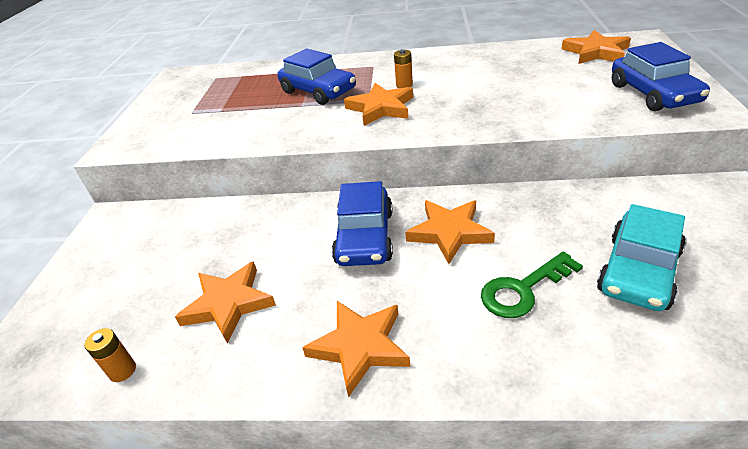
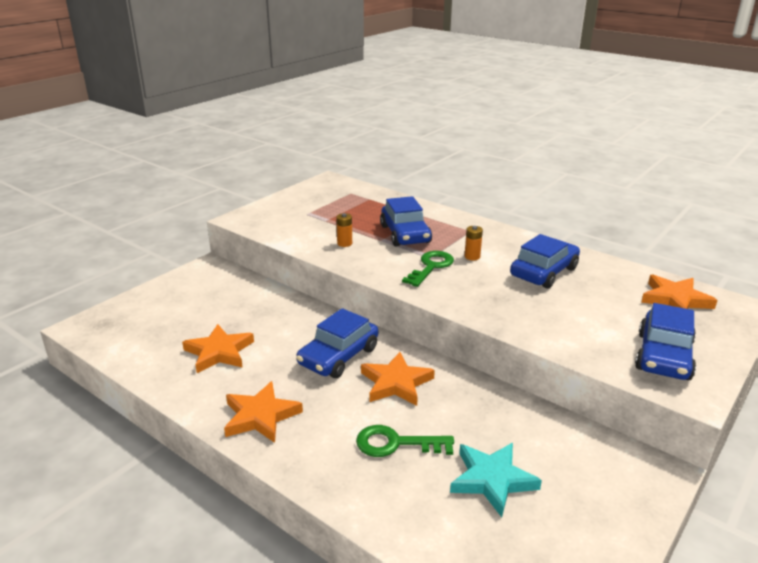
camera: 30 degrees right, 10 degrees down
orange battery [84,328,136,382] -> orange battery moved to [336,213,352,247]
orange star [344,83,413,126] -> green key [402,251,454,287]
turquoise car [597,204,686,311] -> turquoise star [450,443,542,517]
none -> blue car [510,234,580,289]

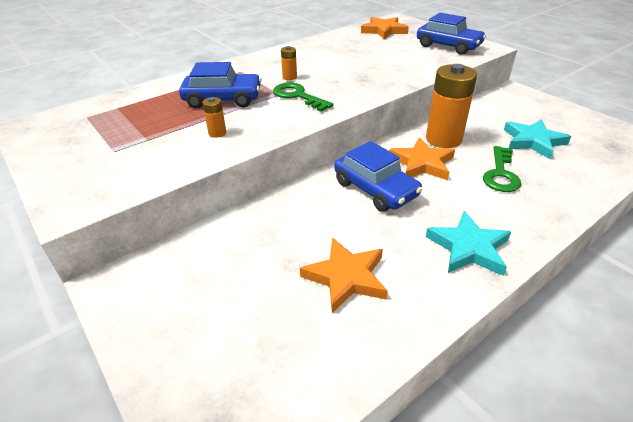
camera: 75 degrees left, 10 degrees up
orange star [224,381,303,443] -> turquoise star [426,211,511,276]
blue car [510,234,580,289] -> none
none -> orange battery [426,64,477,148]

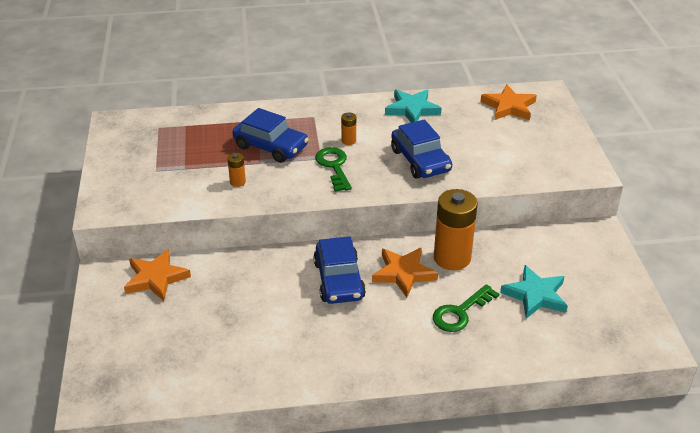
camera: 30 degrees right, 0 degrees up
orange star [300,238,388,313] -> orange star moved to [124,249,191,301]
blue car [417,13,486,55] -> blue car moved to [391,119,452,179]
turquoise star [426,211,511,276] -> turquoise star moved to [385,90,442,123]

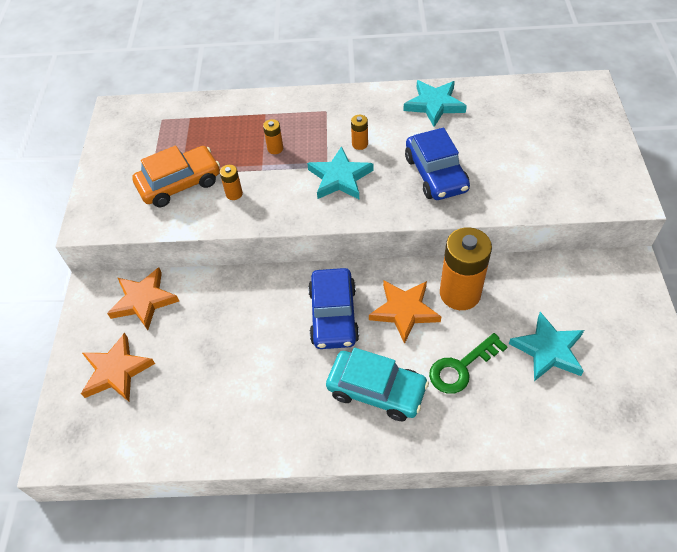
camera: 10 degrees right, 15 degrees up
blue car [232,108,309,163] -> orange battery [263,119,283,154]
green key [315,147,352,192] -> turquoise star [307,146,374,199]
orange star [480,84,537,120] -> orange star moved to [81,333,155,402]
none -> orange car [132,145,220,207]
none -> turquoise car [326,348,429,421]

